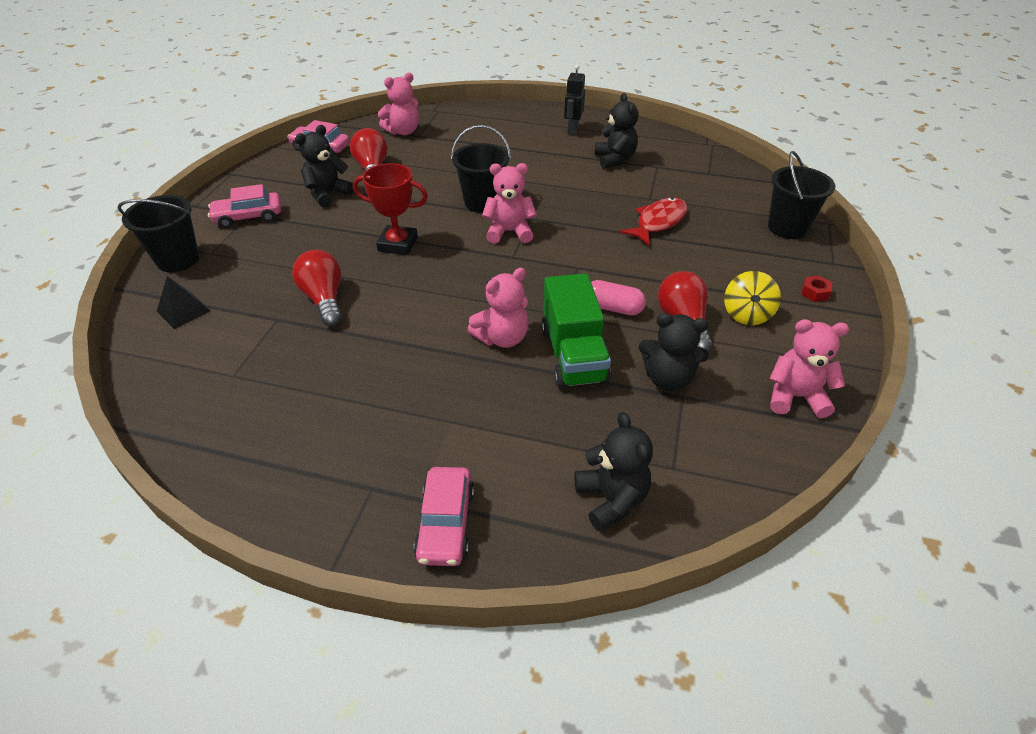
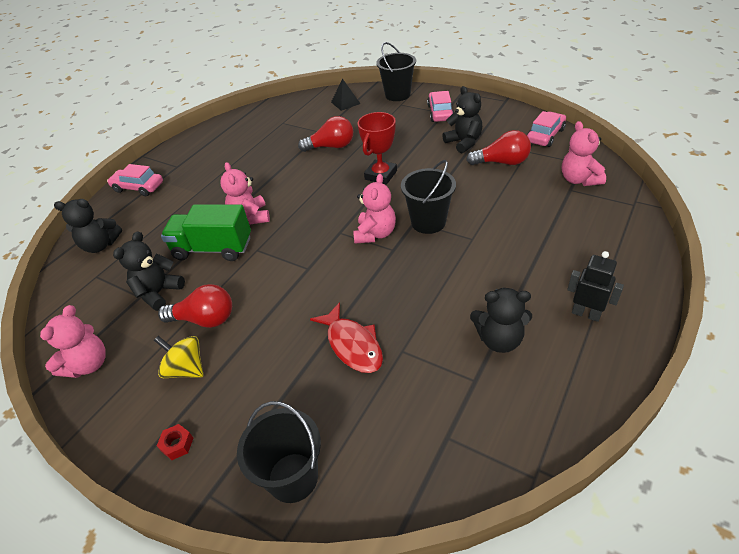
camera: 110 degrees right, 0 degrees up
pink capsule [591,280,646,315] -> none

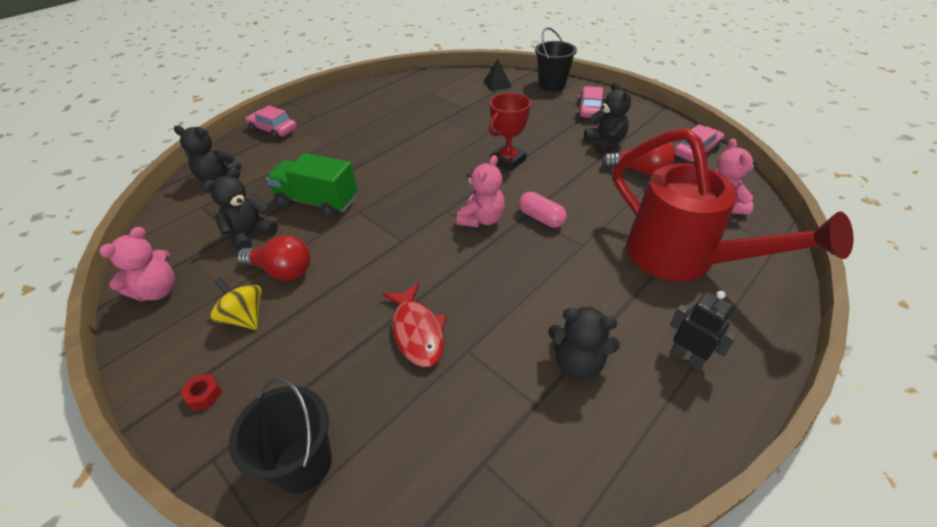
camera: 10 degrees right, 0 degrees up
pink teddy bear [220,162,270,224] -> none
red light bulb [298,116,353,152] -> none
black bucket [401,160,456,234] -> pink capsule [519,192,567,228]
none -> red watering can [613,128,853,281]

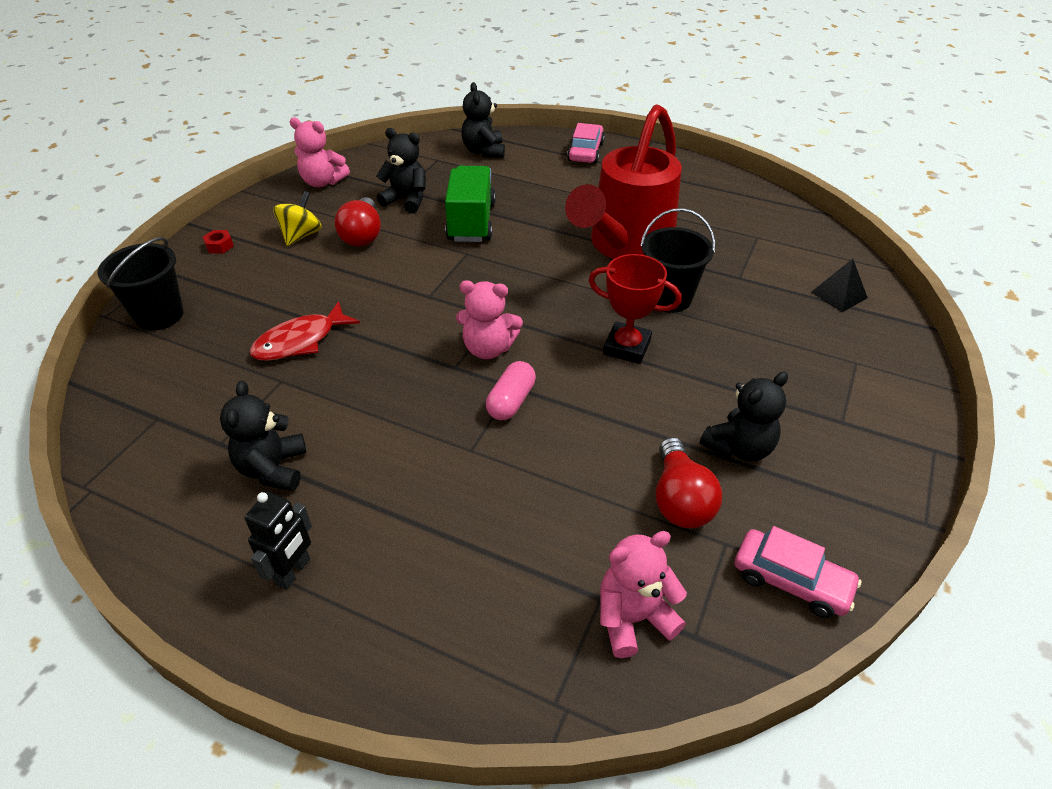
camera: 70 degrees right, 0 degrees up
black bucket [535,27,577,91] -> black bucket moved to [640,208,715,313]
pink car [577,86,605,118] -> none
red watering can [613,128,853,281] -> red watering can moved to [565,104,682,259]

